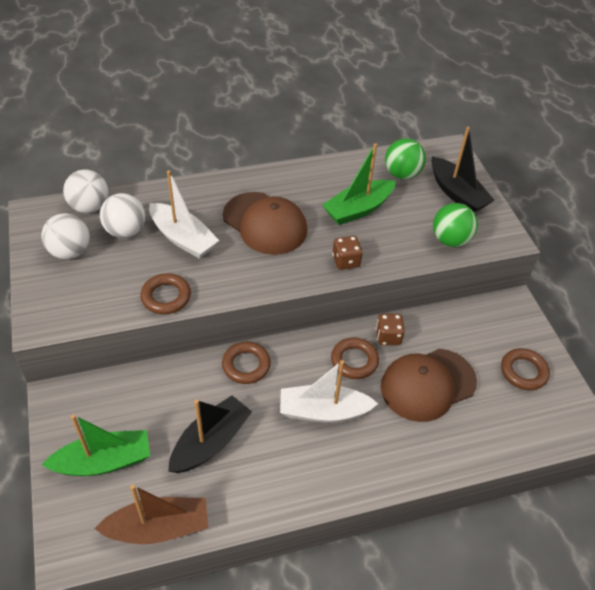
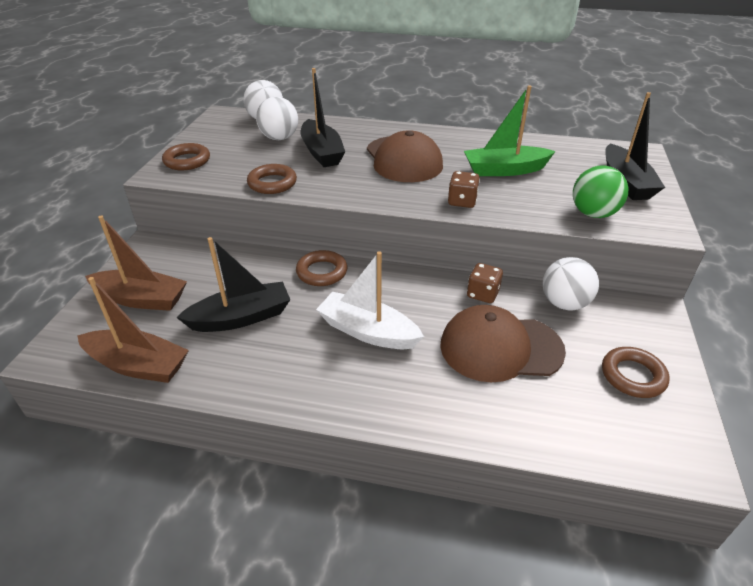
camera: 30 degrees right, 10 degrees down
white ball [42,213,90,259] -> white ball moved to [543,257,599,310]
green boat [42,414,150,476] -> brown boat [85,216,187,311]
white boat [149,170,219,259] -> black boat [301,68,345,167]
brown ring [331,338,379,379] -> brown ring moved to [162,143,210,171]
green ball [385,138,426,179] -> none

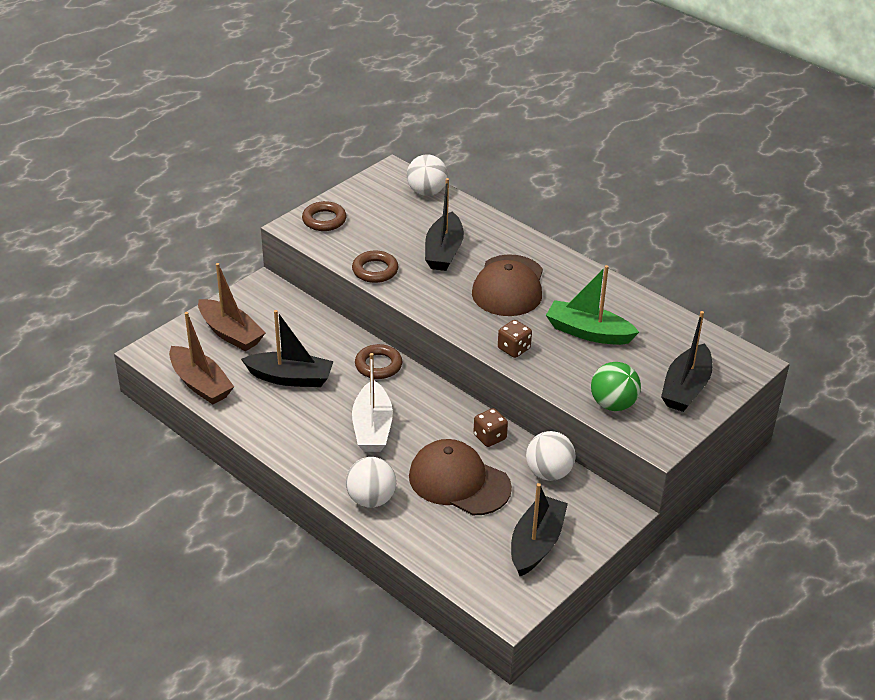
camera: 30 degrees right, 0 degrees up
white ball [256,97,298,140] -> white ball moved to [346,457,396,508]
white boat [316,251,424,349] -> white boat turned 150 degrees counterclockwise [352,353,393,452]
brown ring [602,347,670,398] -> black boat [511,483,568,576]

